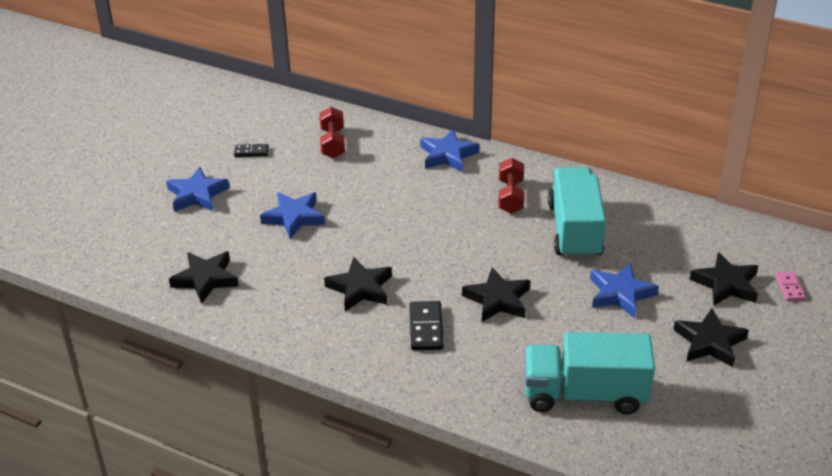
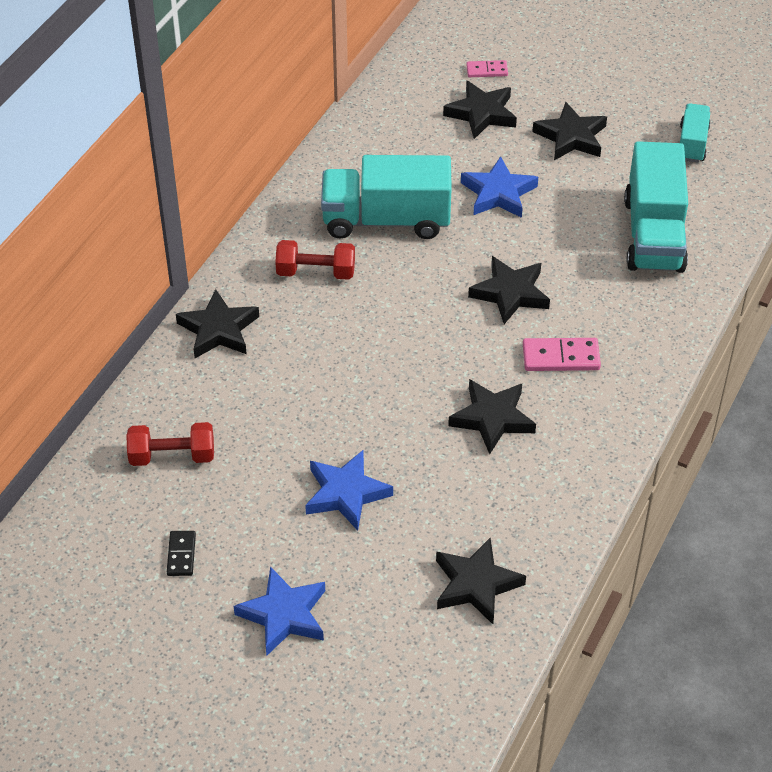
camera: 90 degrees left, 10 degrees up
black domino [410,301,444,350] -> pink domino [523,338,601,371]
blue star [420,129,479,172] -> black star [176,289,259,358]
none -> turquoise truck [680,103,710,163]

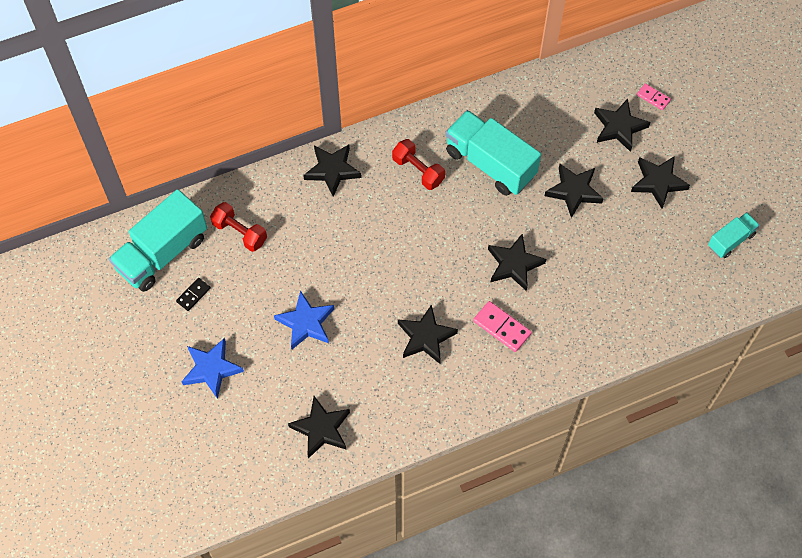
camera: 40 degrees right, 15 degrees up
blue star [461,156,538,218] -> black star [545,164,603,218]
turquoise truck [624,141,688,273] -> turquoise truck moved to [109,189,207,292]

